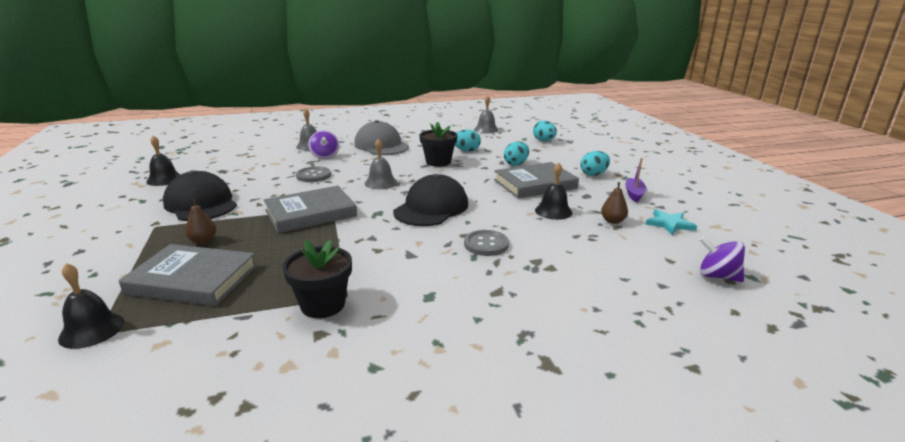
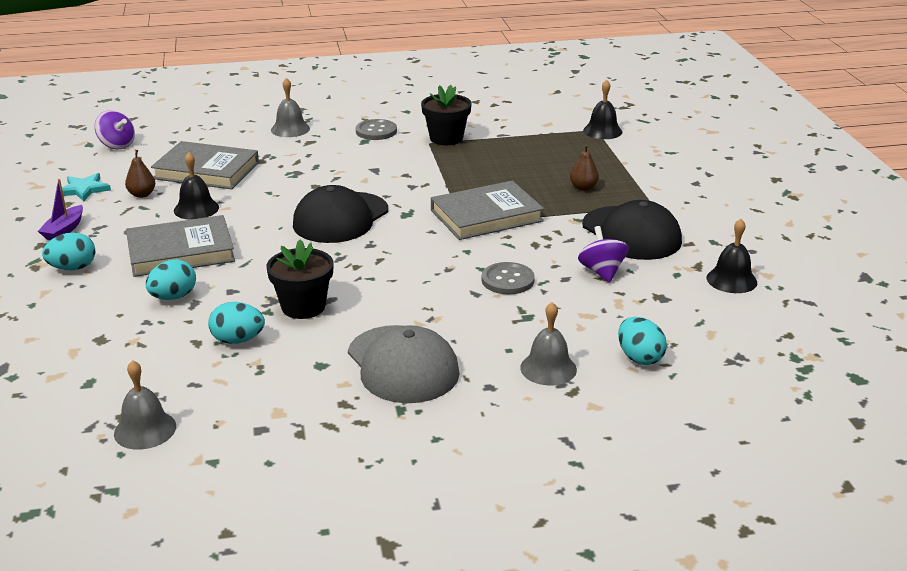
camera: 175 degrees left, 5 degrees up
grey book [119,244,257,306] -> grey book moved to [151,141,259,189]
purple spinning top [308,131,339,159] -> purple spinning top moved to [578,226,629,283]
grey bell [364,138,398,189] -> grey bell moved to [271,78,310,137]
grey button [464,230,509,256] -> grey button moved to [356,119,397,140]
turquoise egg [533,120,557,141] -> turquoise egg moved to [618,317,667,365]

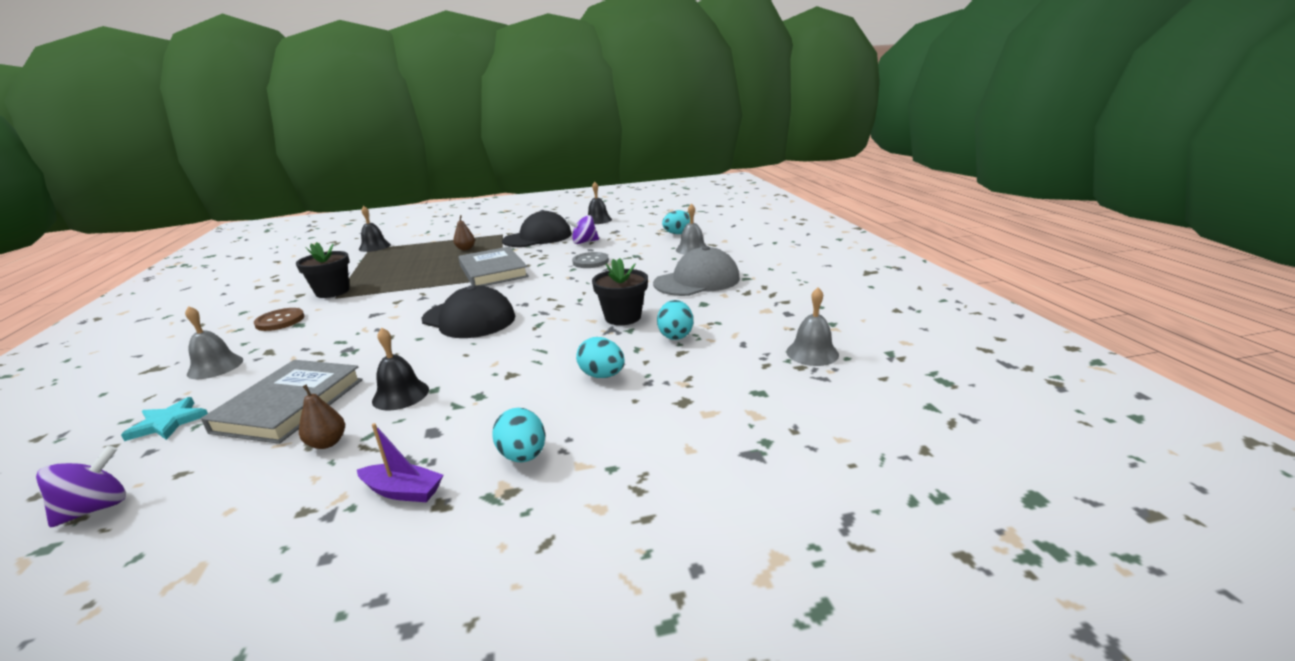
camera: 90 degrees left, 5 degrees down
turquoise star [62,173,111,202] -> turquoise star moved to [121,397,208,441]
grey book [126,215,235,277] -> none
grey button [356,119,397,140] -> brown button [254,308,304,331]

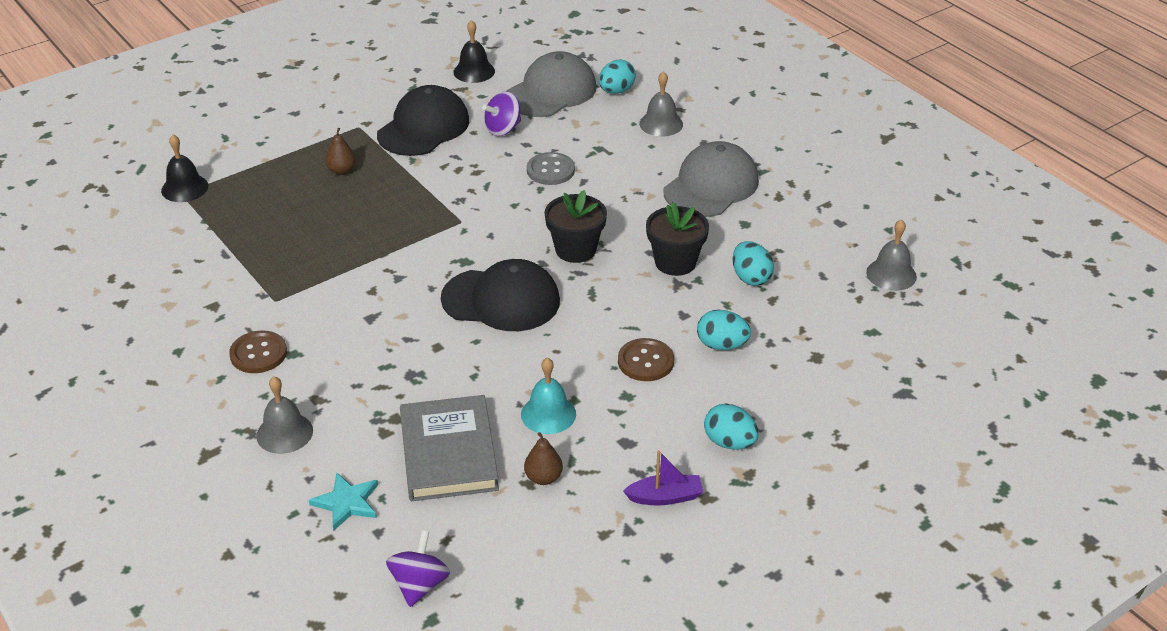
camera: 25 degrees left, 15 degrees up
black flower pot [296,242,350,298] -> black flower pot moved to [544,190,607,263]
black bell [372,327,429,410] -> turquoise bell [521,358,576,434]
grey book [458,247,529,286] -> none
none -> grey cap [506,51,597,117]
none -> brown button [618,338,674,381]

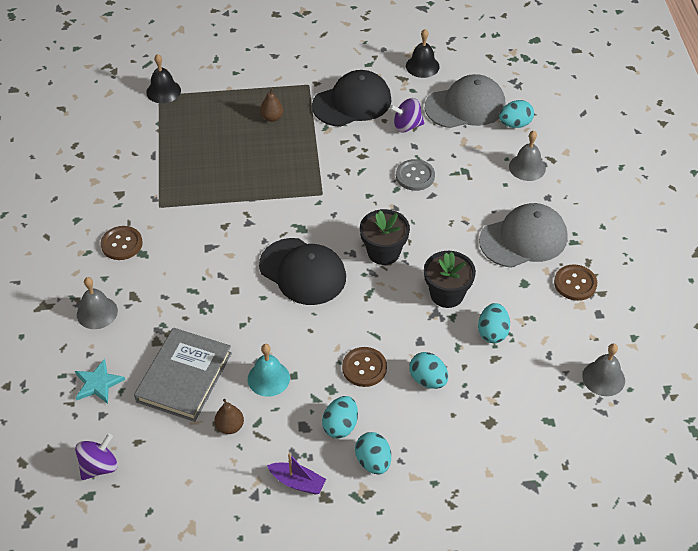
camera: 30 degrees right, 10 degrees up
none -> turquoise egg [322,396,358,439]
none -> brown button [554,264,597,301]

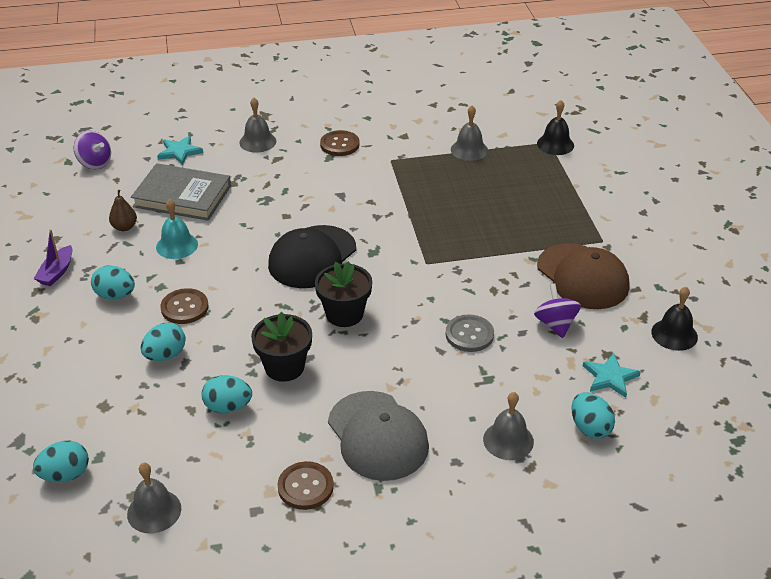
camera: 85 degrees right, 10 degrees down
brown pear [260,88,284,122] -> none
black cap [312,70,392,127] -> brown cap [537,243,629,309]
turquoise egg [355,432,391,474] -> turquoise egg moved to [33,441,89,482]
grey cap [425,74,505,128] -> turquoise star [583,353,641,398]
none -> grey bell [451,105,488,161]

